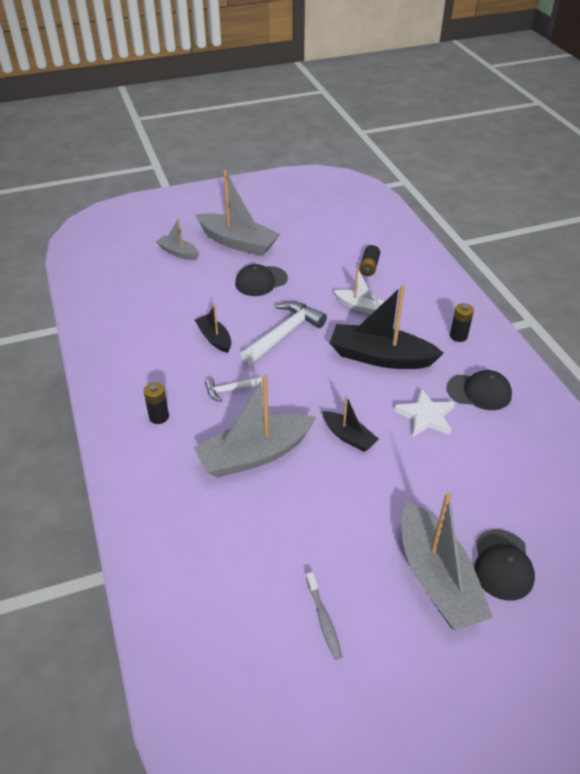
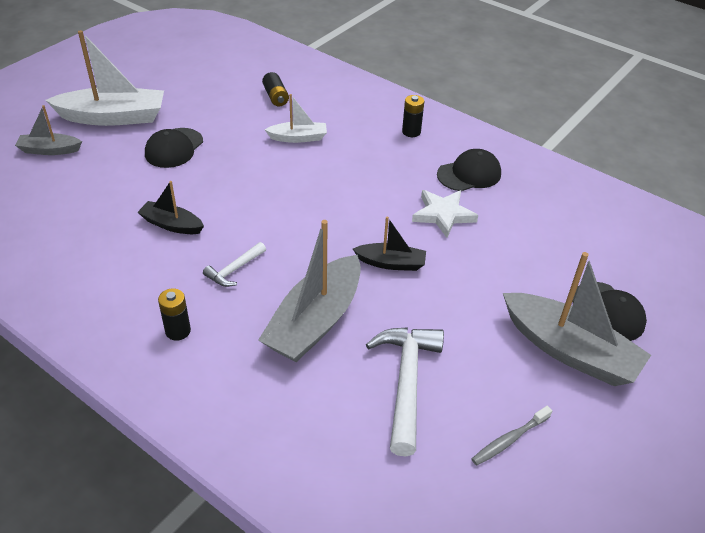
camera: 35 degrees left, 0 degrees up
grey boat [196,170,280,256] -> white boat [46,30,164,126]
white hammer [240,301,327,365] -> white hammer moved to [366,327,444,456]
grey toothbrush [306,572,342,660] -> grey toothbrush turned 105 degrees clockwise [471,406,552,466]
black boat [330,285,444,369] -> none

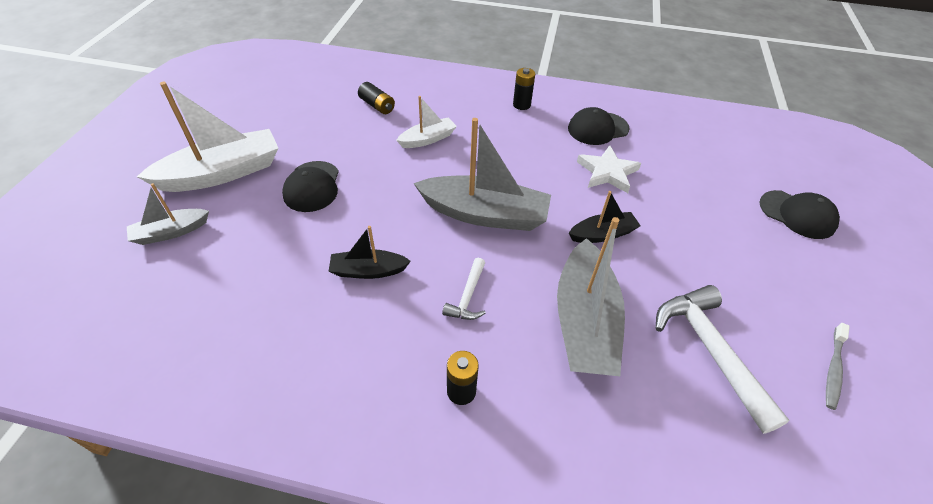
camera: 25 degrees left, 5 degrees up
black cap [437,149,501,191] -> black cap turned 150 degrees counterclockwise [568,107,630,145]
grey boat [503,252,651,386] -> grey boat moved to [413,118,551,231]

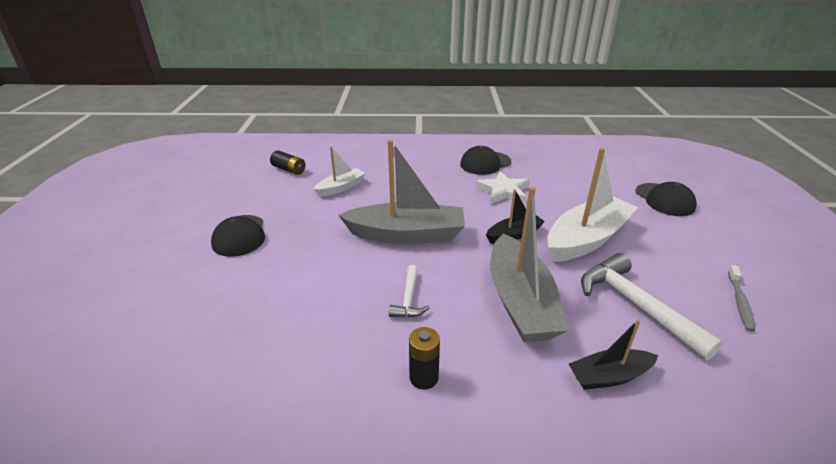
camera: 10 degrees left, 15 degrees down
grey boat [127,183,209,245] -> none
white boat [137,82,278,192] -> white boat moved to [547,148,638,262]
black boat [329,226,411,279] -> black boat moved to [569,319,658,390]
black battery [513,68,535,110] -> none
black cap [760,190,840,239] -> black cap turned 45 degrees clockwise [635,182,697,216]

